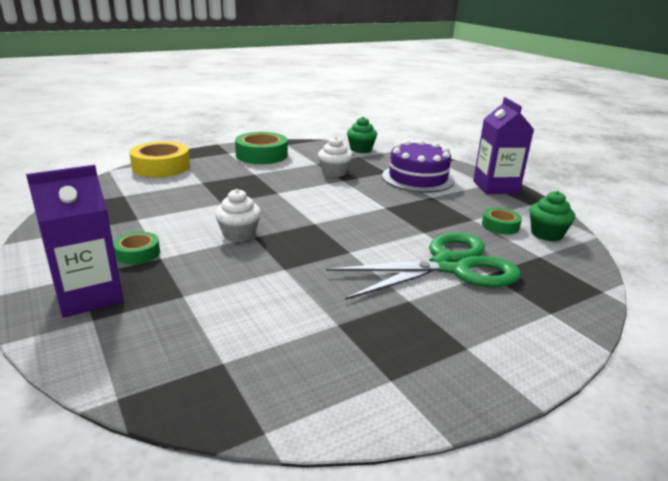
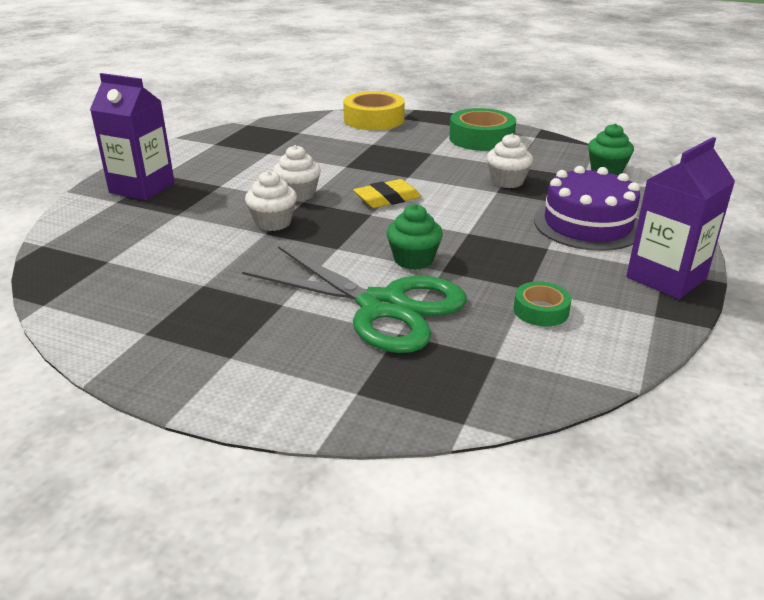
camera: 55 degrees right, 5 degrees up
green tape [113,232,160,264] -> none
green cupcake [530,191,575,241] -> green cupcake moved to [386,204,443,270]
none -> white cupcake [245,170,297,231]
none -> yellow eraser [353,179,422,208]

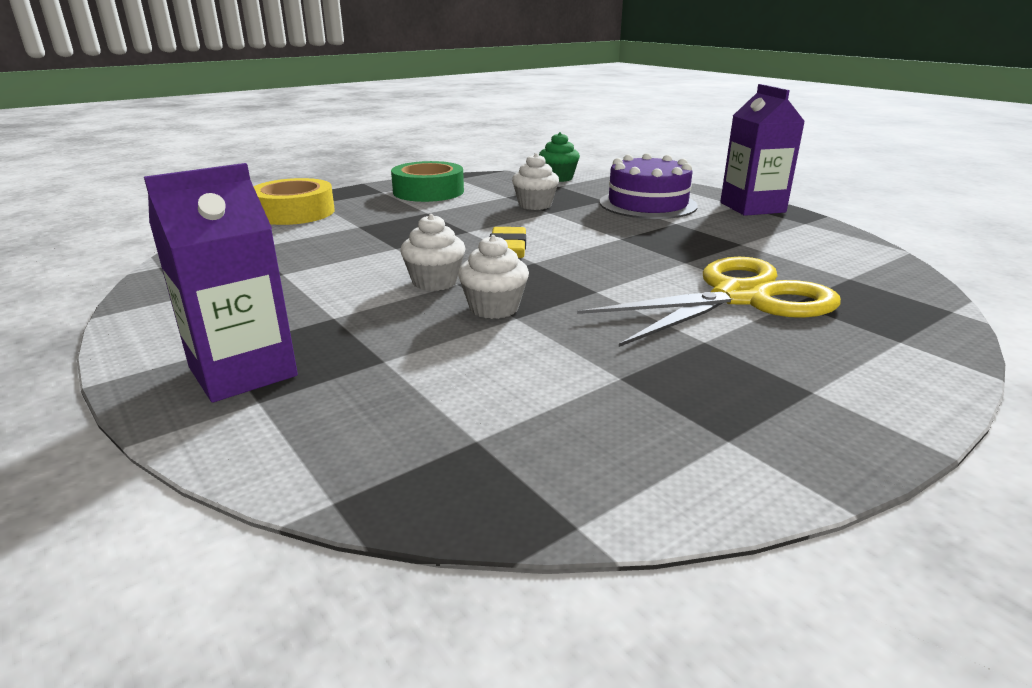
camera: 60 degrees left, 5 degrees down
green scissors [242,246,467,353] -> yellow scissors [577,257,841,347]
green cupcake [386,204,443,270] -> none
green tape [513,282,571,327] -> none

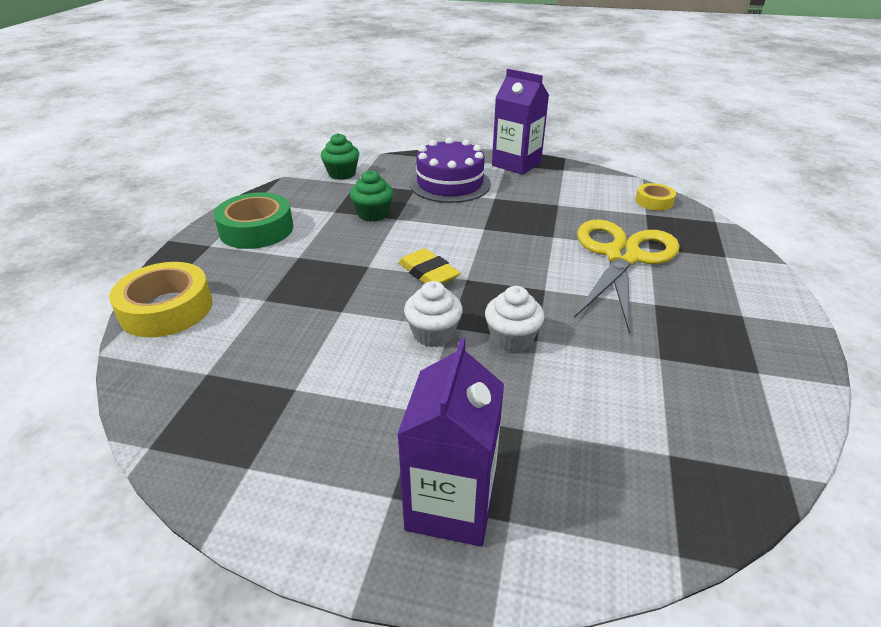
camera: 40 degrees left, 10 degrees up
white cupcake [512,153,559,210] -> green cupcake [350,170,393,222]
none -> yellow tape [636,183,676,211]

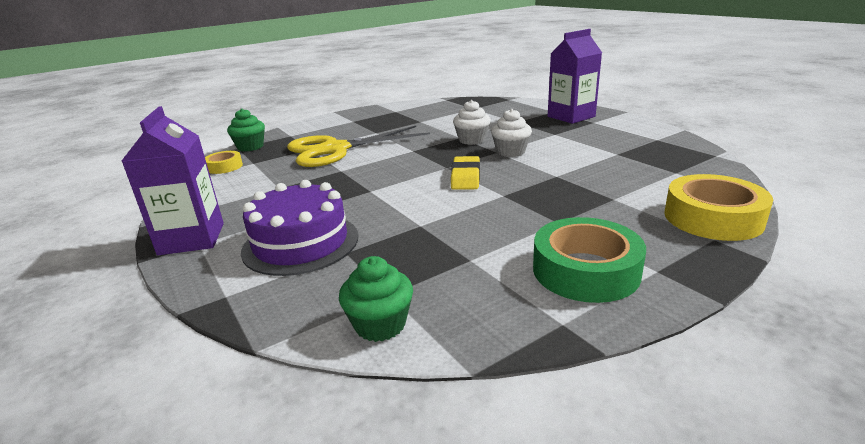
camera: 135 degrees left, 10 degrees down
green cupcake [350,170,393,222] -> green cupcake moved to [227,108,265,152]

